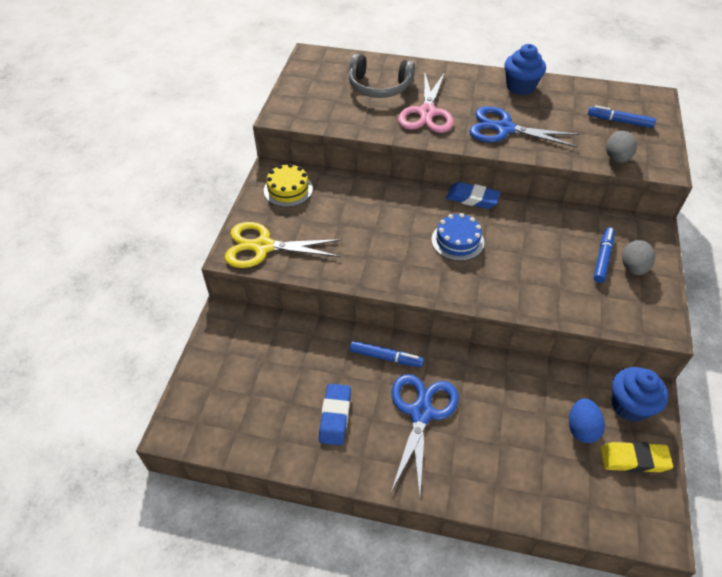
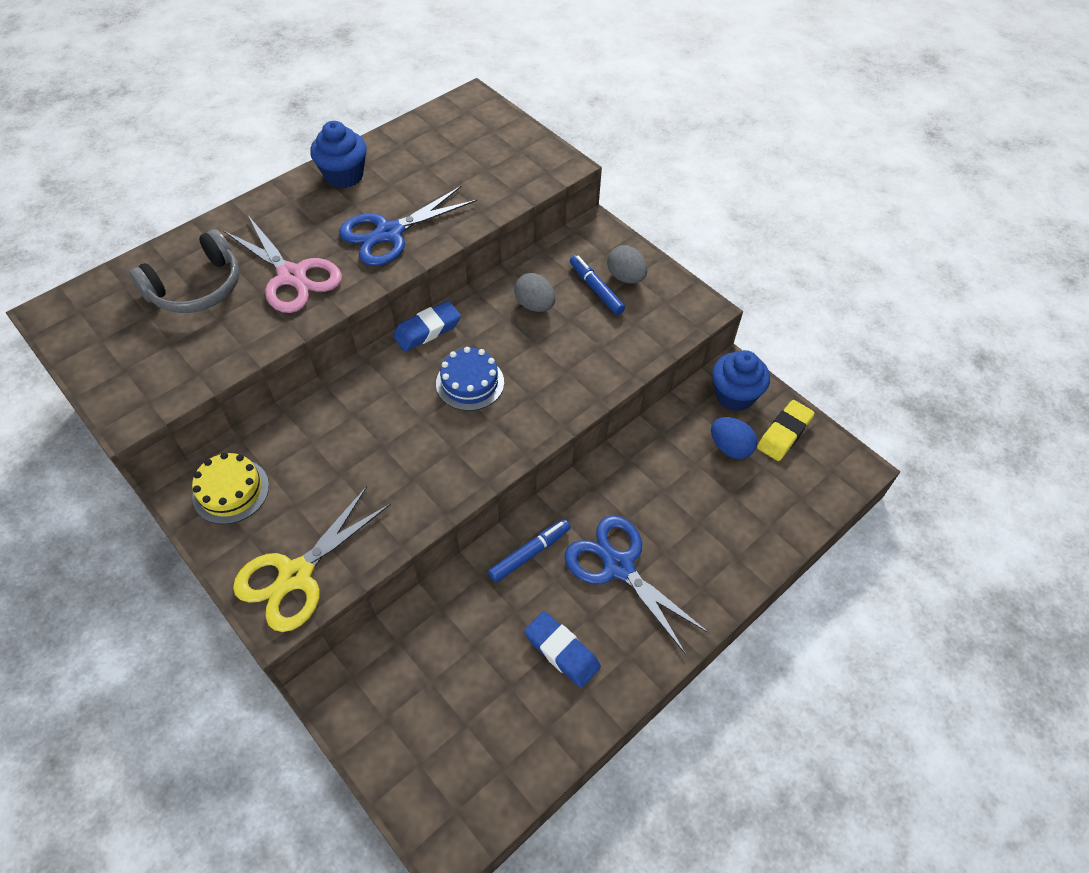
camera: 55 degrees left, 5 degrees up
blue marker [588,105,656,128] -> none
grey egg [606,131,637,163] -> grey egg moved to [514,273,555,312]

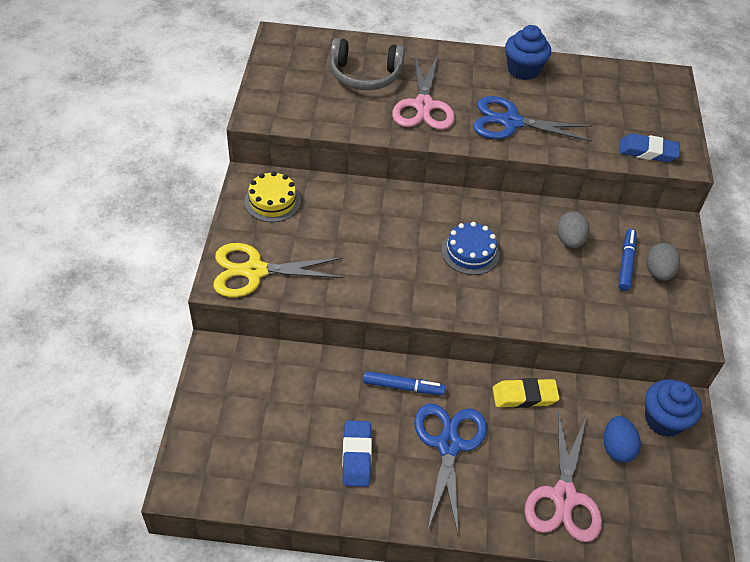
camera: 45 degrees right, 5 degrees down
blue eraser [393,301,461,351] -> blue eraser moved to [619,133,680,162]
yellow eraser [757,400,815,461] -> yellow eraser moved to [493,378,560,408]
none -> pink scissors [524,411,602,542]

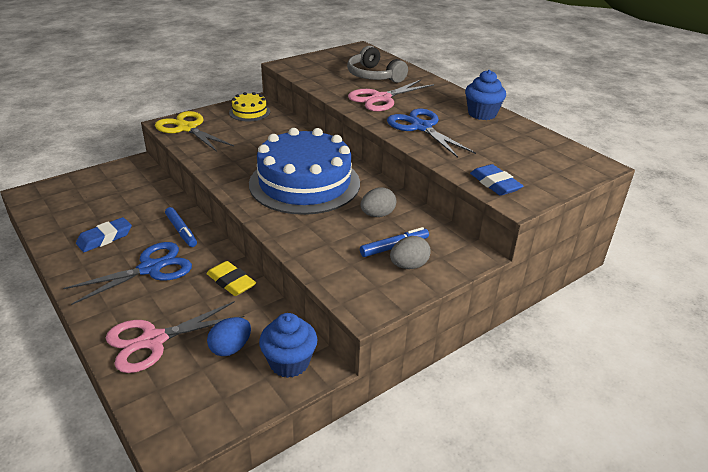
camera: 50 degrees right, 15 degrees down
blue cake [442,222,500,275] -> blue cake [249,128,360,215], size x2.24

